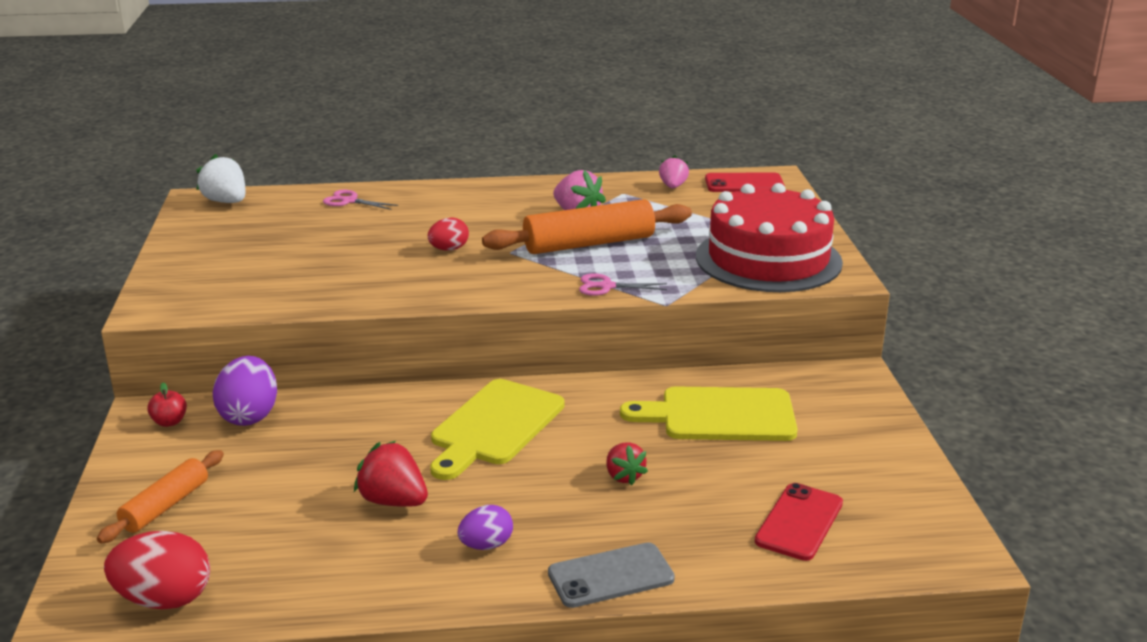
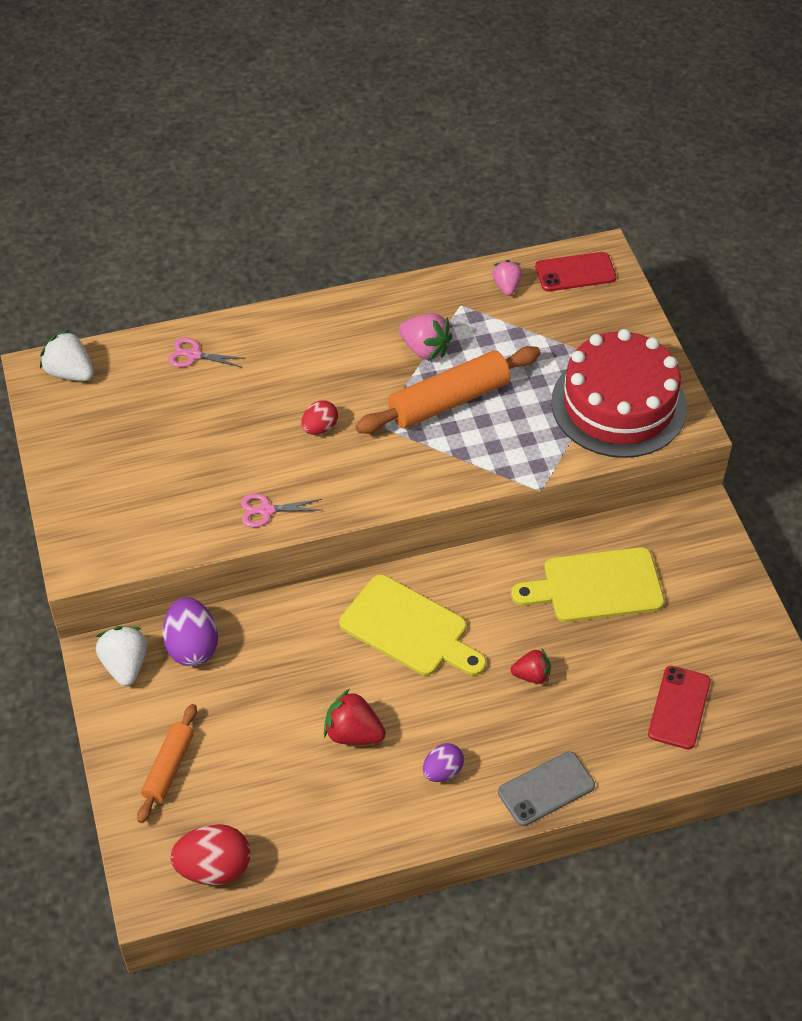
camera: 10 degrees left, 25 degrees up
red apple [147,383,187,427] -> white strawberry [96,626,147,686]
yellow cutting board [430,379,565,480] -> yellow cutting board turned 75 degrees counterclockwise [340,574,486,676]
pink scissors [579,273,667,296] -> pink scissors moved to [241,493,322,527]
red strawberry [606,442,648,486] -> red strawberry turned 60 degrees counterclockwise [511,648,551,684]

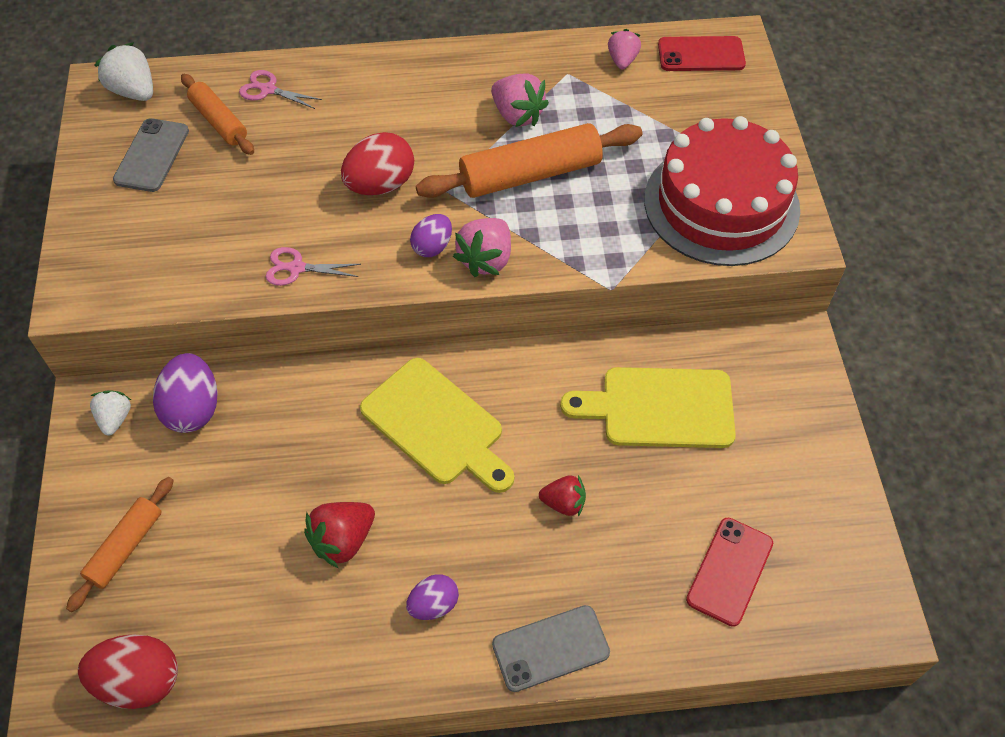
camera: 10 degrees right, 5 degrees up
white strawberry [96,626,147,686] -> white strawberry [90,390,131,435], size x0.66
red egg [301,400,338,435] -> red egg [341,132,414,195], size x1.65
red strawberry [324,689,386,745] -> red strawberry turned 75 degrees counterclockwise [304,502,375,568]
none -> grey phone [113,118,189,192]
none -> orange rolling pin [181,74,254,155]
none -> purple egg [410,214,452,257]
none -> pink strawberry [453,218,511,277]

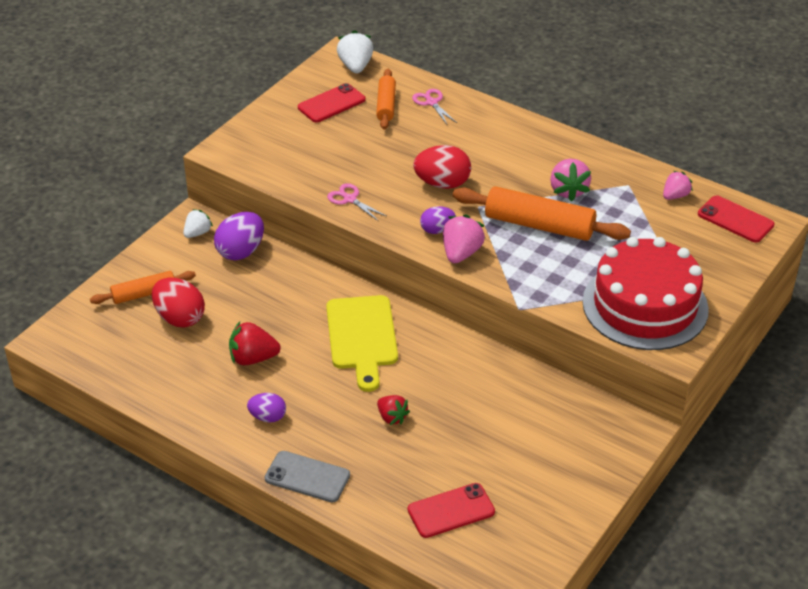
camera: 40 degrees right, 15 degrees down
red egg [78,634,178,709] -> red egg moved to [152,278,205,328]
grey phone [113,118,189,192] -> red phone [298,83,365,123]
pink strawberry [453,218,511,277] -> pink strawberry turned 135 degrees clockwise [443,215,486,263]
yellow cutting board [560,367,736,448] -> none

